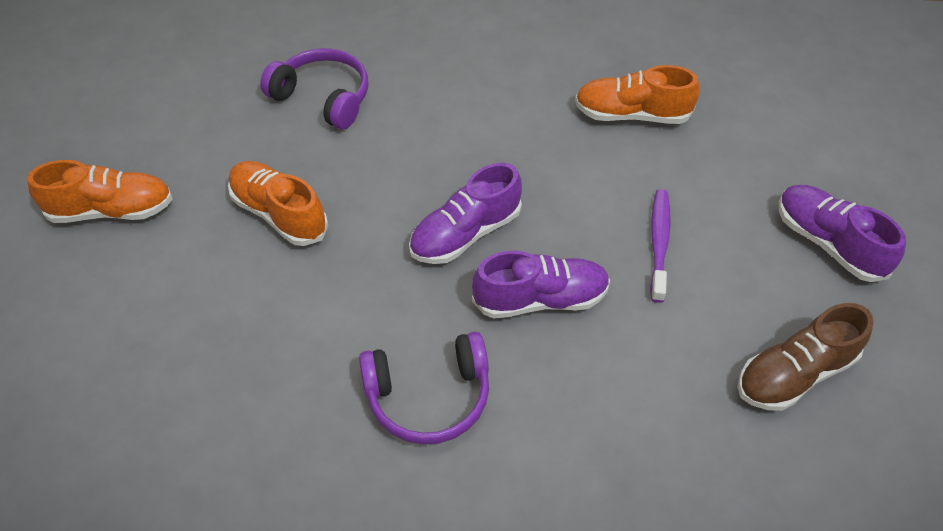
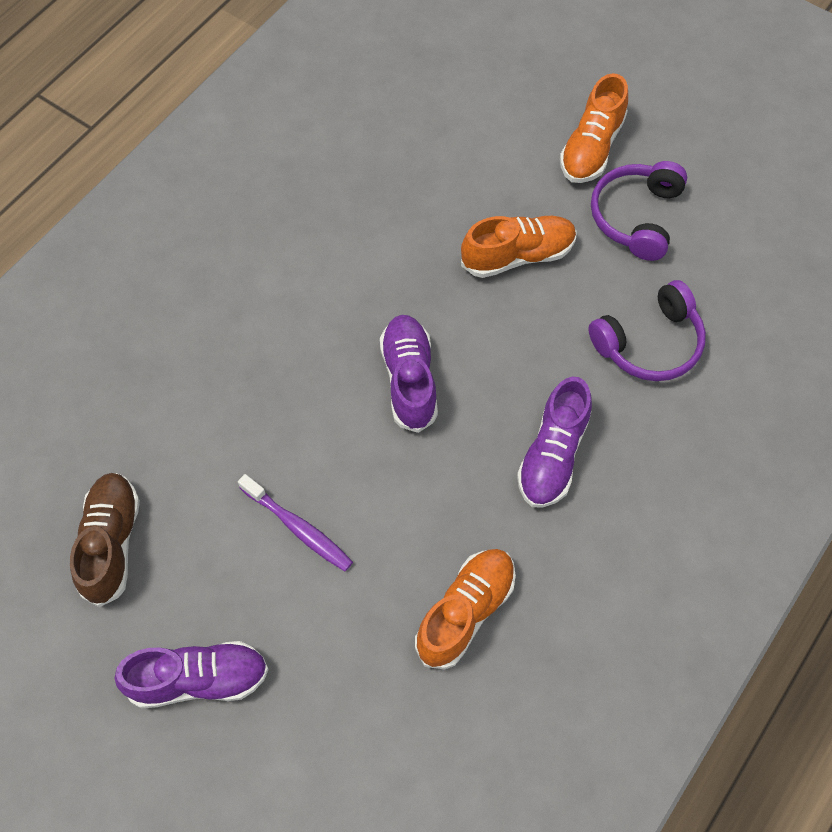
camera: 120 degrees right, 10 degrees up
purple headphones [359,332,489,445] -> purple headphones moved to [591,161,687,261]
purple shoe [472,251,610,319] -> purple shoe moved to [517,377,592,508]

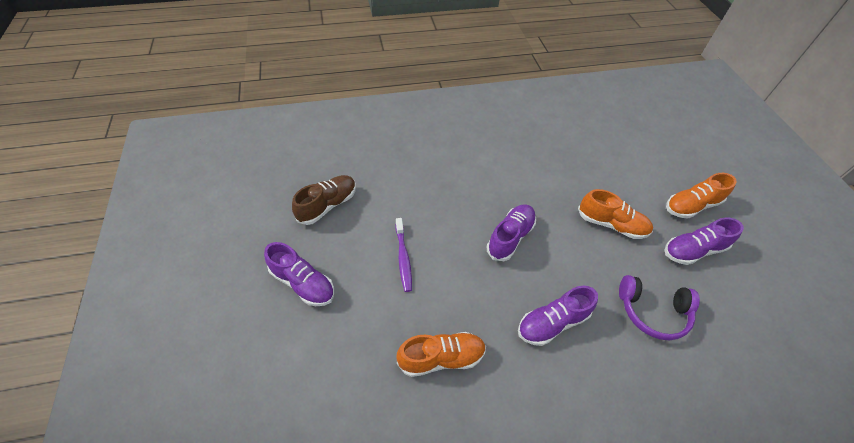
camera: 40 degrees right, 10 degrees down
purple headphones [591,161,687,261] -> purple shoe [664,218,744,265]

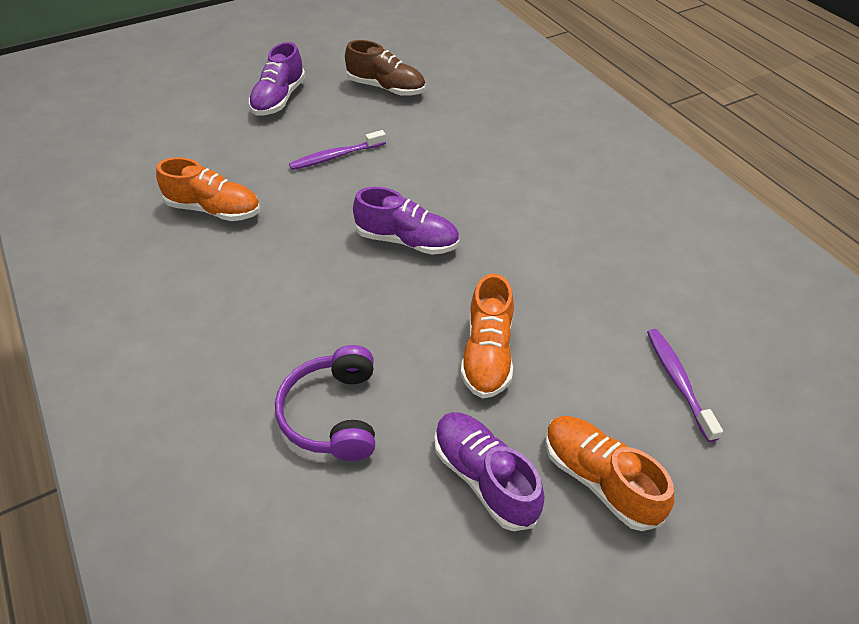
camera: 75 degrees right, 5 degrees down
orange shoe [396,332,486,377] -> orange shoe turned 45 degrees counterclockwise [156,157,260,221]
purple shoe [518,286,598,346] -> none
none -> purple toothbrush [647,329,723,442]

